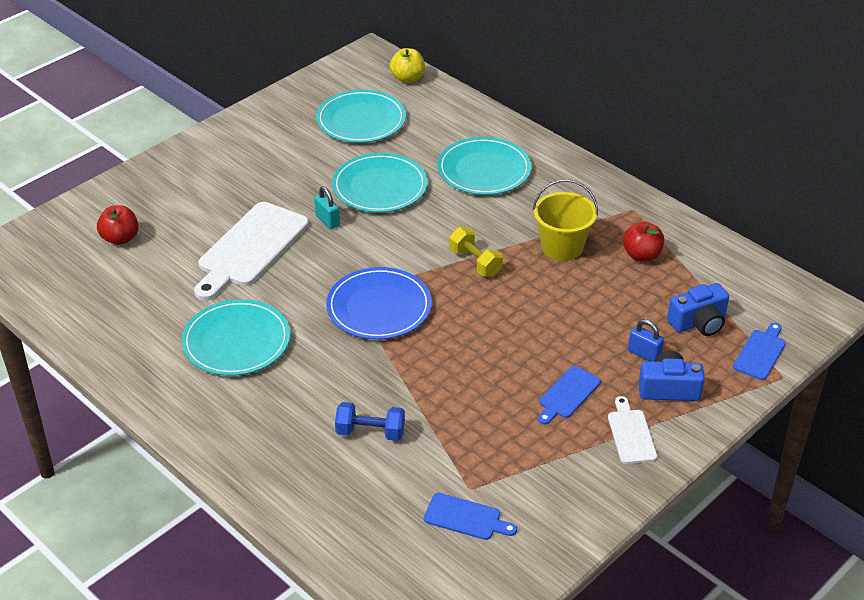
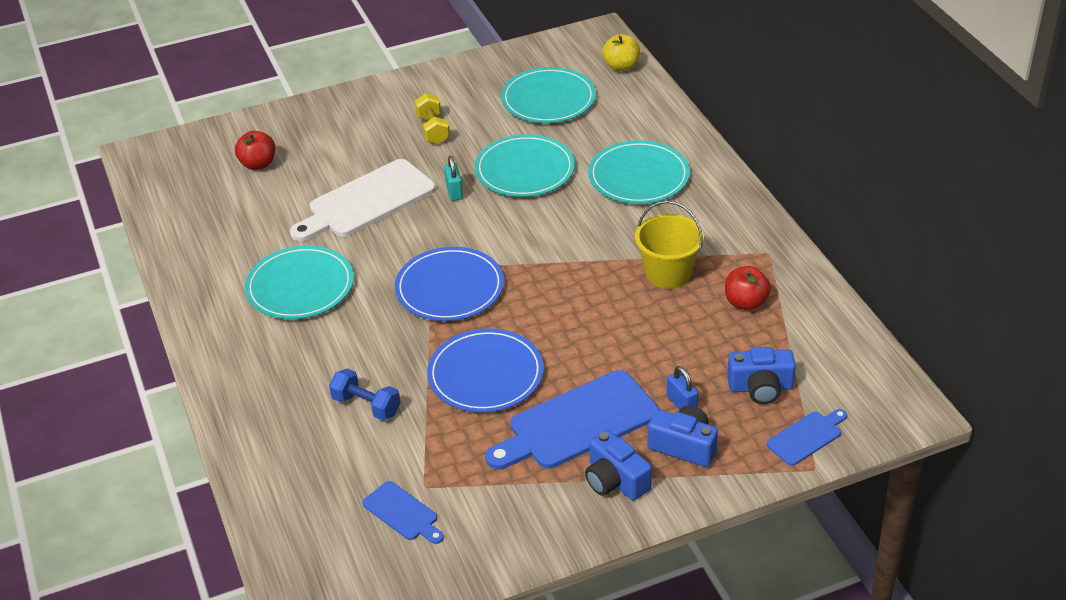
camera: 25 degrees right, 0 degrees up
yellow dumbbell [449,227,503,277] -> yellow dumbbell moved to [415,93,450,144]
blue cutting board [538,366,601,425] -> blue cutting board [485,370,659,470], size x1.98
white cutting board [608,396,657,464] -> blue camera [585,430,652,501]
none -> blue plate [427,329,544,412]

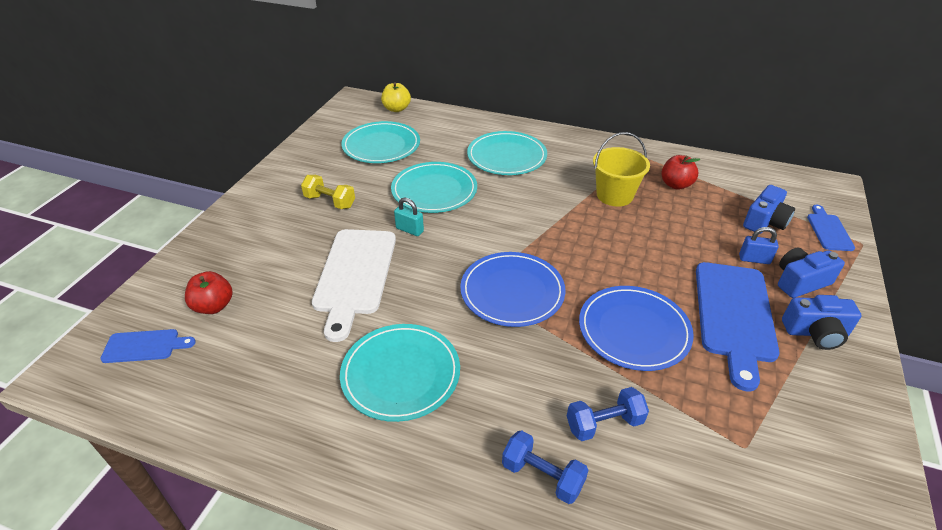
camera: 50 degrees left, 0 degrees up
blue cutting board [362,481,444,544] -> blue cutting board moved to [100,329,196,363]
none -> blue dumbbell [502,430,588,504]

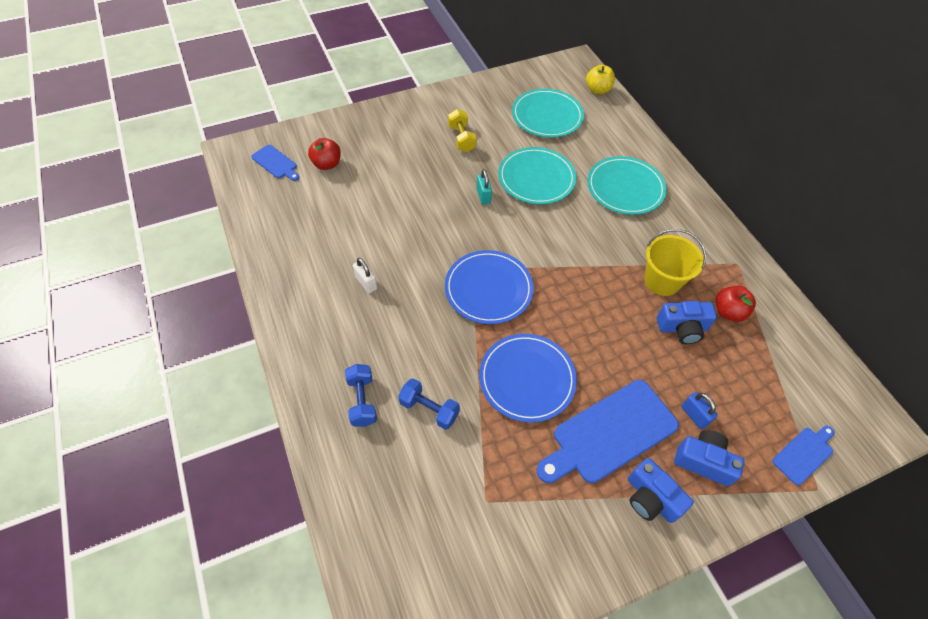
camera: 45 degrees right, 15 degrees up
white cutting board [312,229,396,342] -> none
turquoise plate [340,324,460,422] -> white padlock [353,258,377,293]
blue camera [743,185,795,234] -> blue camera moved to [657,301,717,344]

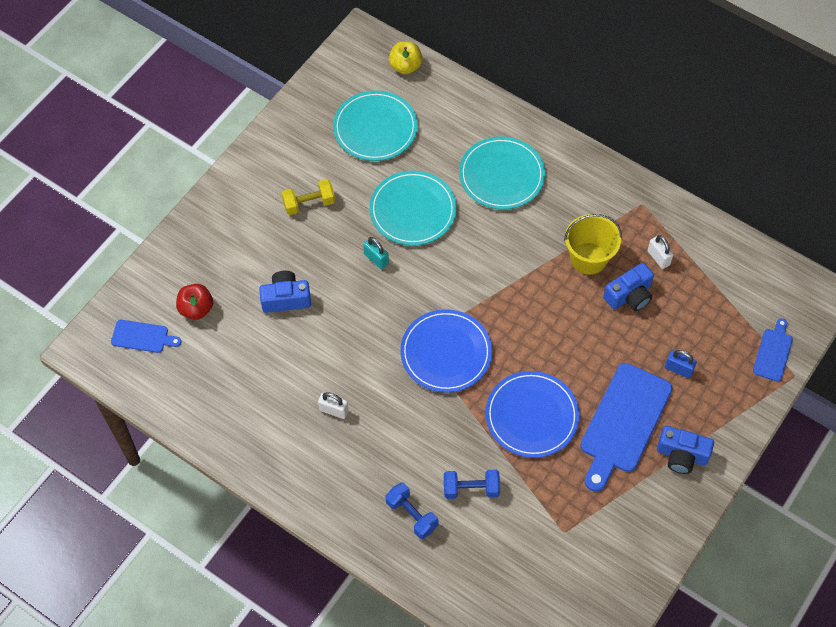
camera: 30 degrees left, 5 degrees up
yellow dumbbell [448,109,477,152] -> yellow dumbbell turned 60 degrees counterclockwise [282,179,335,215]
blue camera [674,430,744,486] -> blue camera moved to [259,271,311,313]
red apple [716,286,756,322] -> white padlock [647,235,673,269]

